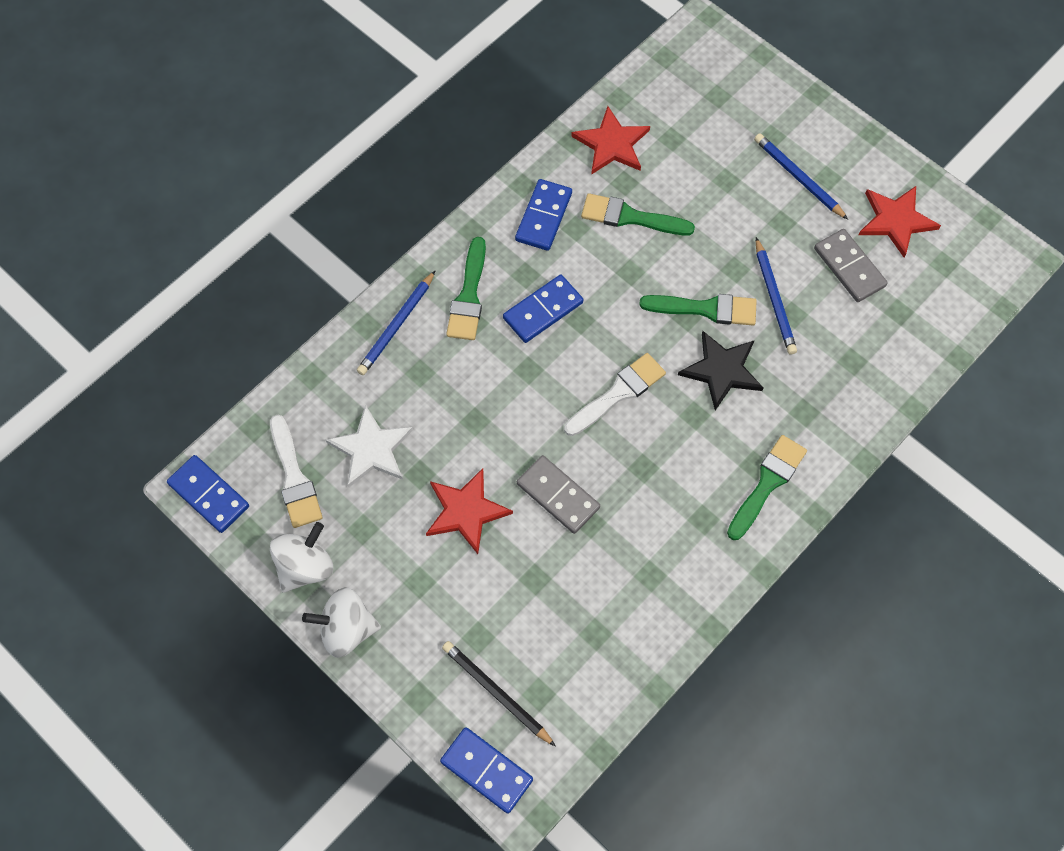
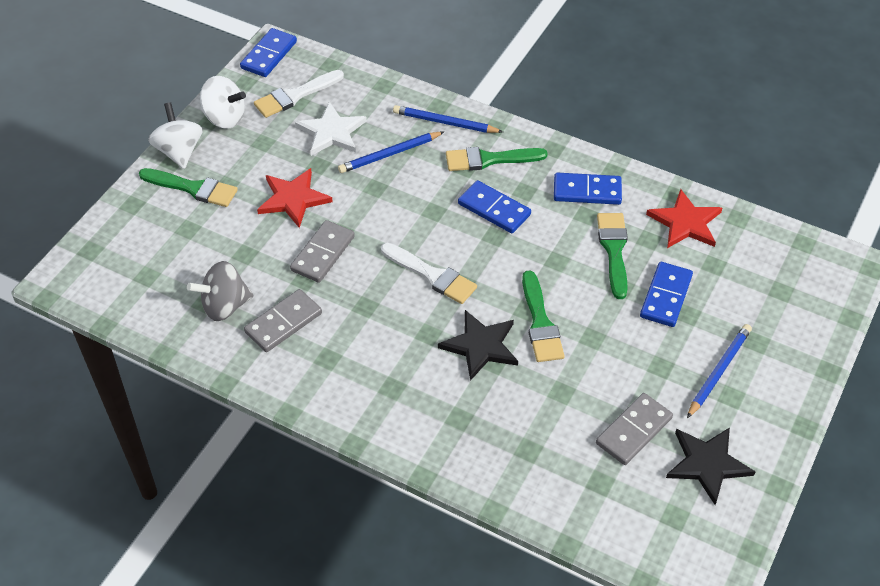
camera: 75 degrees right, 15 degrees down
blue domino [440,727,533,814] -> blue domino moved to [640,262,693,327]
black pencil [442,641,556,747] -> none
green brush [727,435,807,540] -> green brush moved to [139,168,238,207]
blue pencil [756,237,797,355] -> blue pencil moved to [338,132,444,173]
red star [859,186,941,258] -> black star [666,428,756,505]
none -> grey spinning top [187,261,253,321]
none -> grey domino [244,289,322,352]

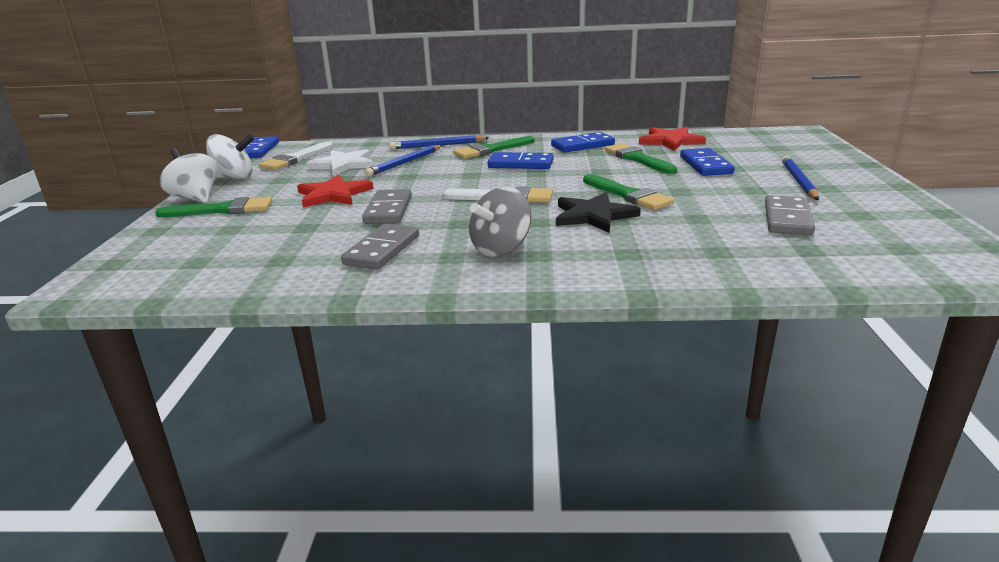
camera: 25 degrees left, 25 degrees down
grey spinning top [187,261,253,321] -> grey spinning top moved to [469,187,532,257]
black star [666,428,756,505] -> none

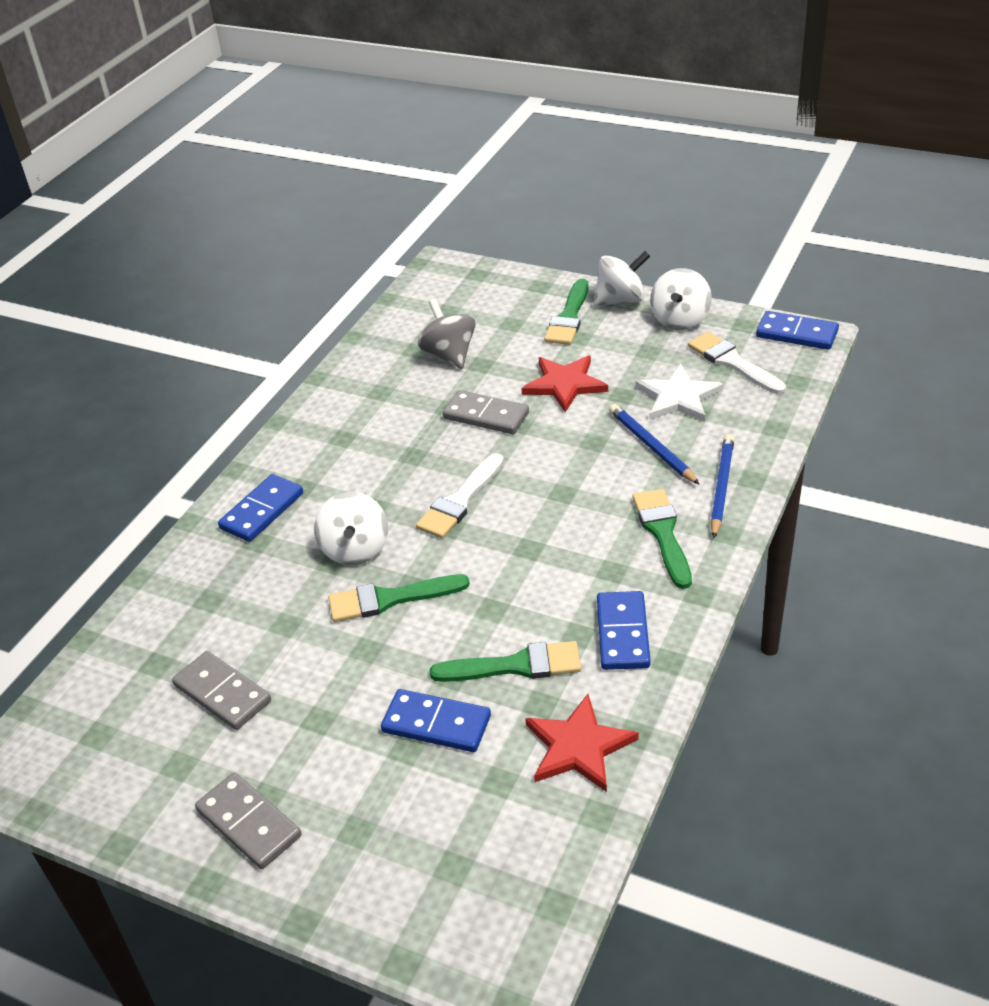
camera: 115 degrees right, 15 degrees up
grey domino [341,223,419,269] -> grey domino moved to [195,773,301,869]
grey spinning top [469,187,532,257] -> grey spinning top moved to [418,299,475,369]
blue domino [488,152,554,169] -> blue domino moved to [218,474,303,542]
black star [556,192,641,233] -> white spinning top [314,492,388,565]
blue pencil [782,156,819,200] -> none

